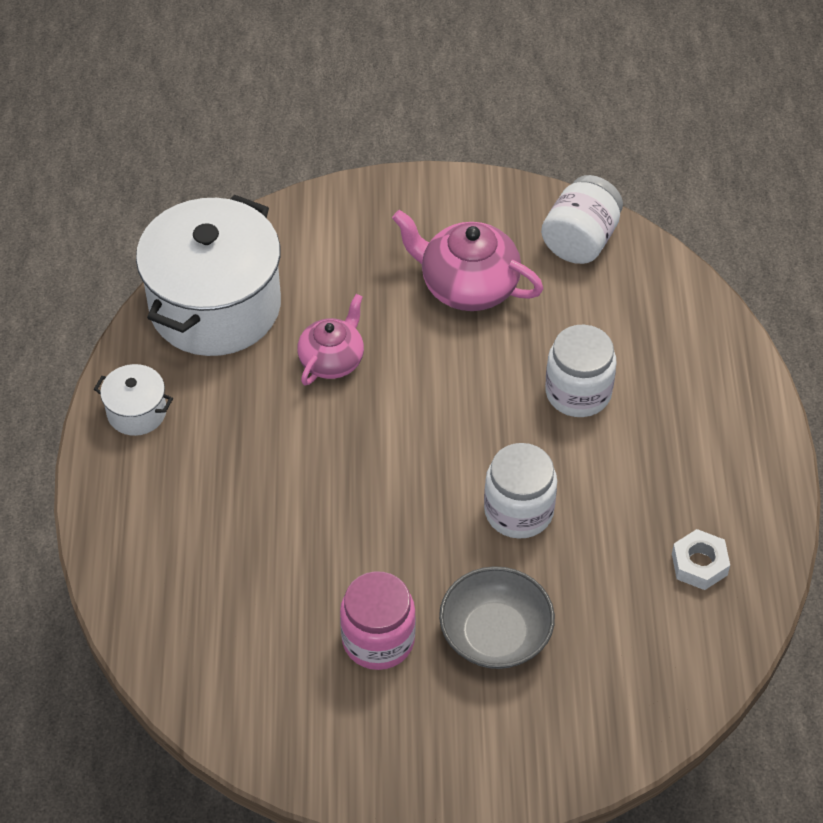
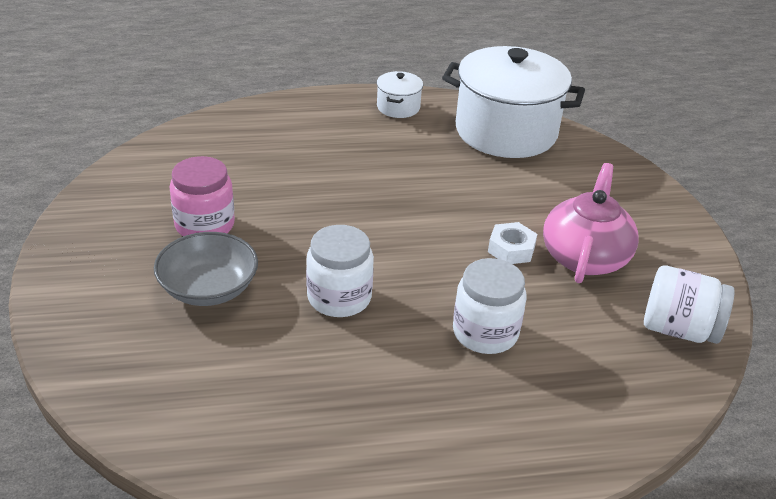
camera: 80 degrees right, 15 degrees down
pink teapot [297,294,364,386] -> none
white nut [672,529,730,590] -> white nut moved to [488,222,537,264]

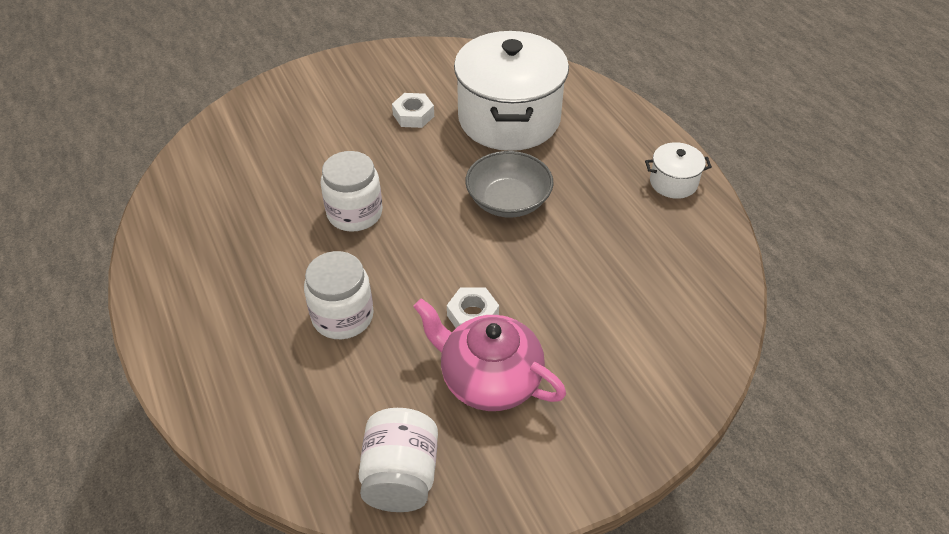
camera: 75 degrees right, 10 degrees up
grey bowl [154,232,258,306] -> grey bowl moved to [465,151,554,218]
pink jar [169,156,235,236] -> white nut [392,93,434,128]
white pot [442,46,585,158] -> white pot moved to [454,31,569,151]
pink teapot [543,163,639,283] -> pink teapot turned 150 degrees counterclockwise [413,298,566,411]

